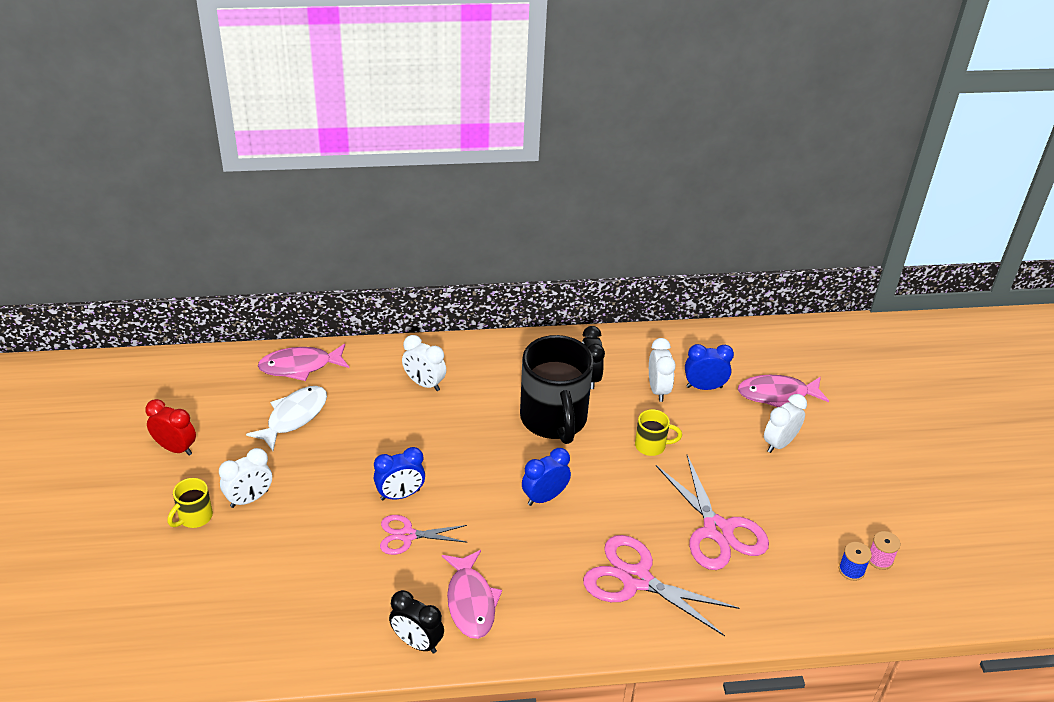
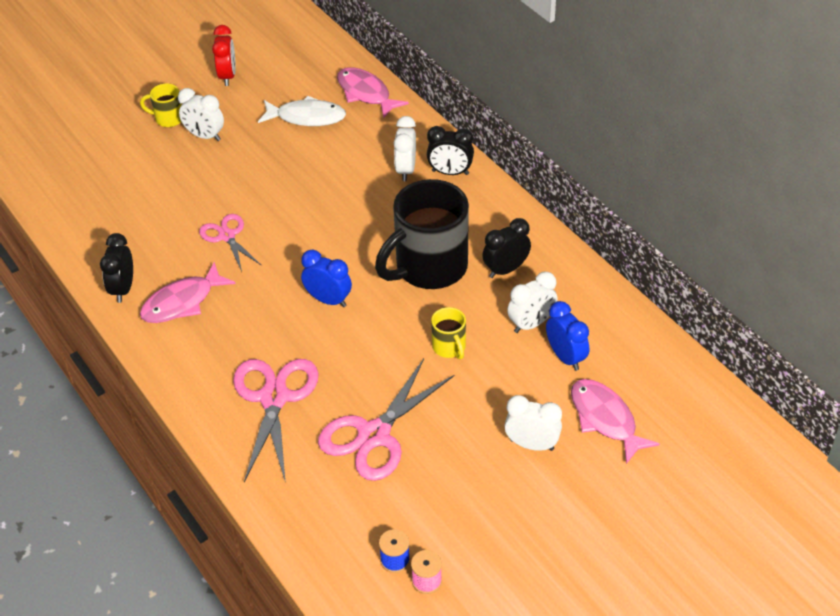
camera: 65 degrees right, 5 degrees up
blue clock [374,447,425,500] -> none
none -> black clock [427,126,474,175]

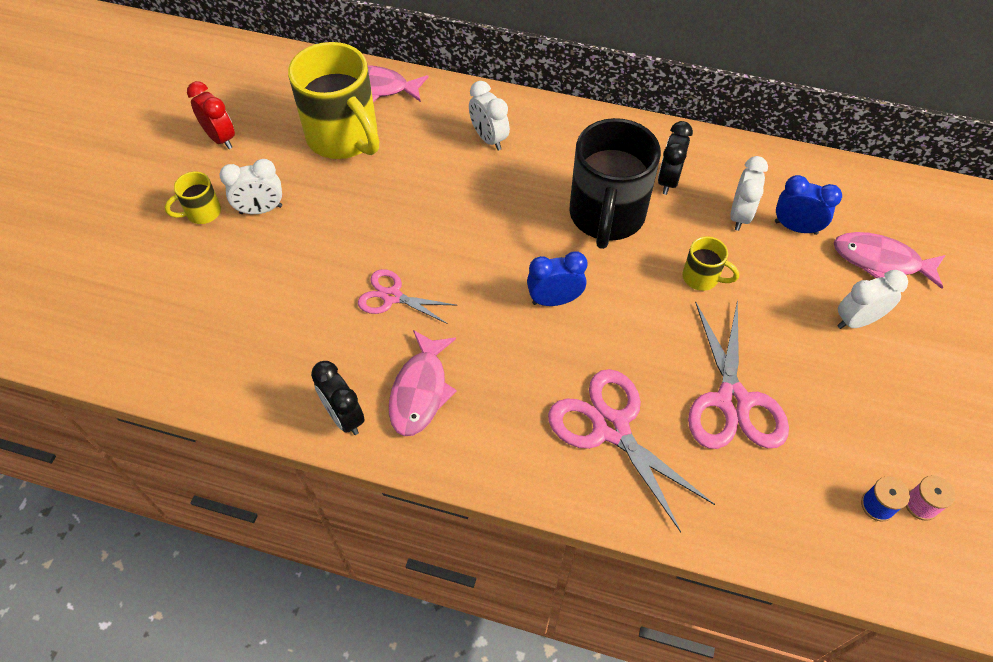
camera: 40 degrees left, 10 degrees up
white fish [258,96,346,126] -> yellow mug [288,42,379,159]
black clock [427,126,474,175] -> none

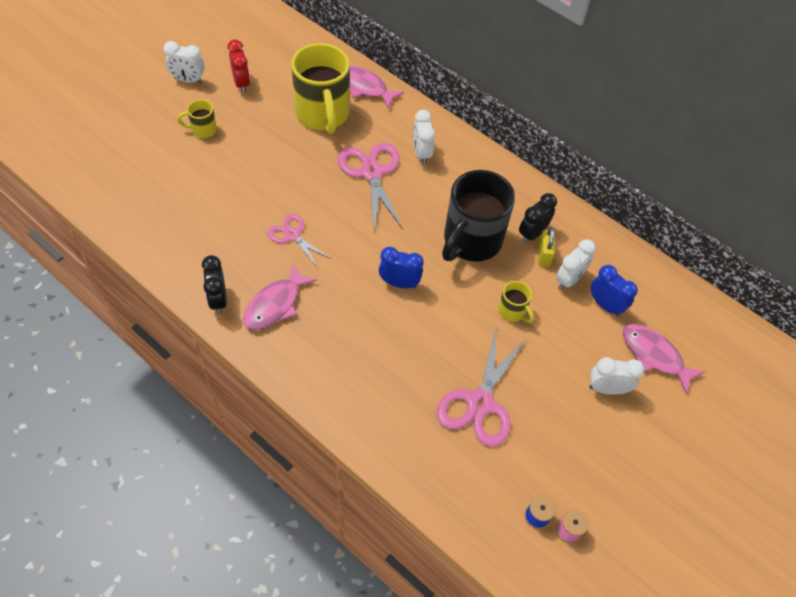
camera: 20 degrees right, 0 degrees up
white clock [219,159,282,214] -> white clock moved to [164,41,205,84]
pink scissors [548,369,715,532] -> pink scissors moved to [337,143,403,230]
none -> yellow padlock [538,227,555,267]

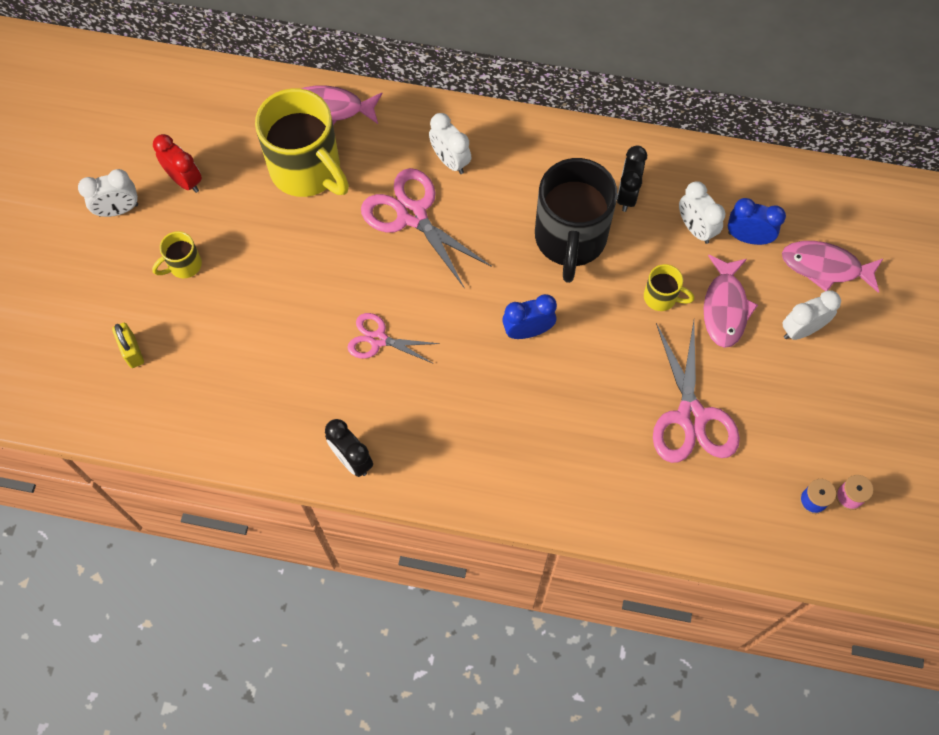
camera: 25 degrees left, 10 degrees up
pink fish [243,263,317,330] -> pink fish moved to [704,255,758,348]
yellow padlock [538,227,555,267] -> yellow padlock moved to [112,323,144,368]
white clock [556,239,596,290] -> white clock turned 135 degrees clockwise [679,182,726,244]

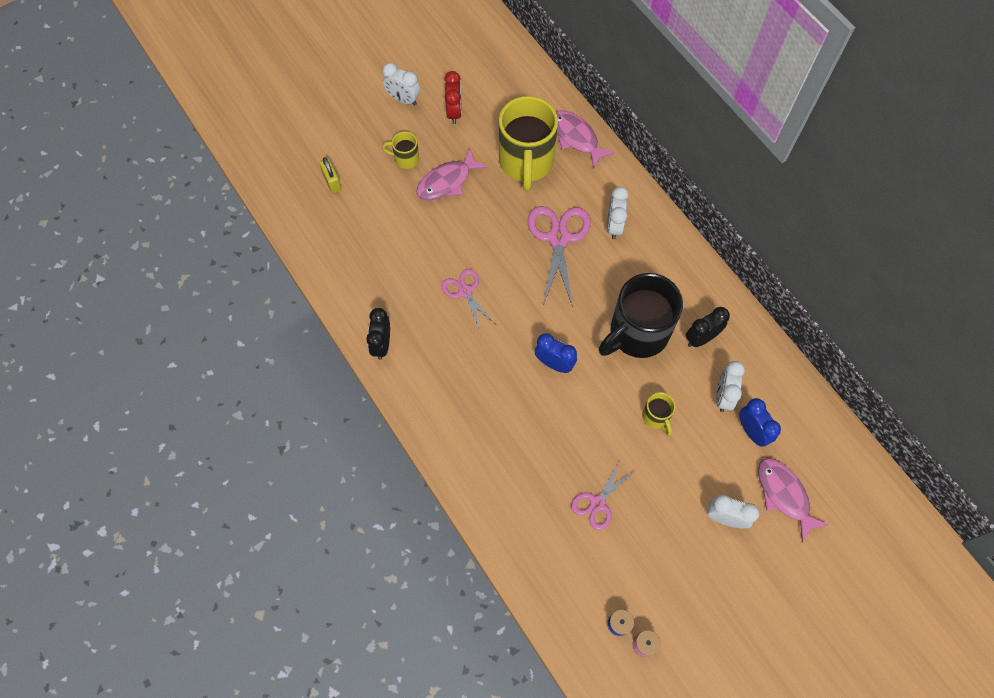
camera: 45 degrees right, 0 degrees up
yellow padlock [112,323,144,368] -> yellow padlock turned 45 degrees counterclockwise [320,157,342,194]
pink scissors [653,321,740,463] -> pink scissors [571,461,636,530], size x0.60
pink fish [704,255,758,348] -> pink fish moved to [416,148,488,201]

